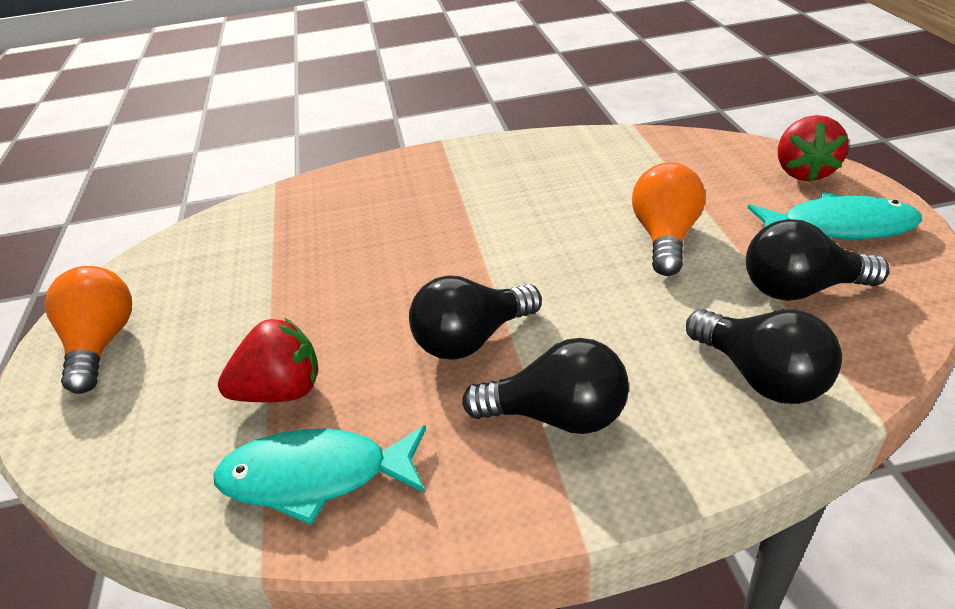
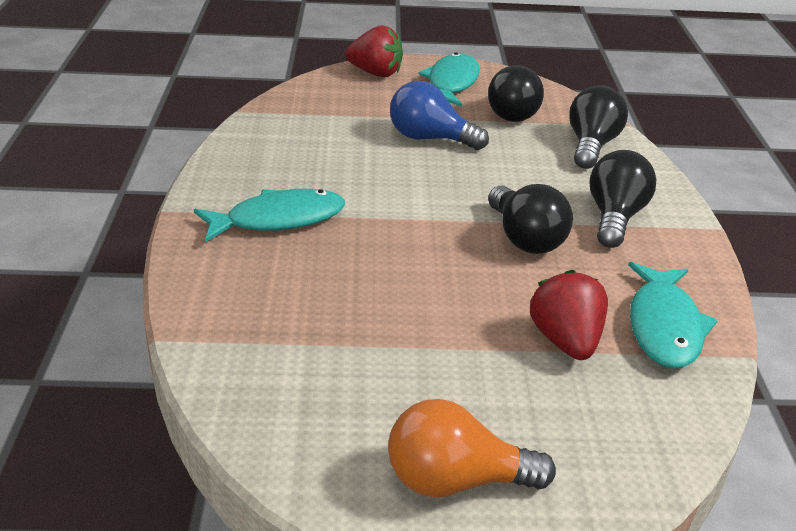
camera: 85 degrees left, 5 degrees down
orange light bulb [632,162,705,276] -> blue light bulb [390,81,489,150]
black light bulb [686,309,842,404] -> black light bulb turned 45 degrees counterclockwise [569,85,628,169]
none -> turquoise fish [194,189,345,242]

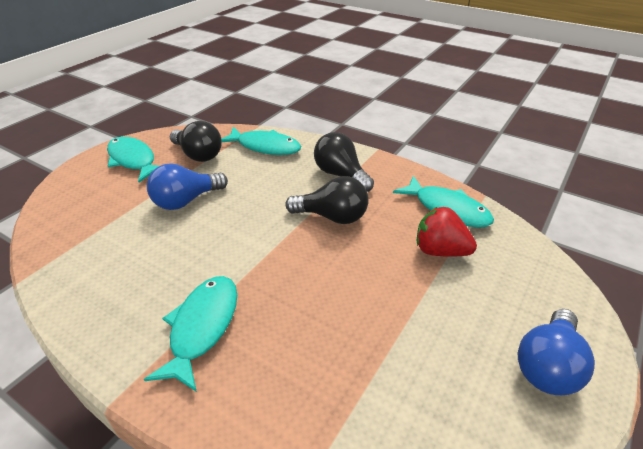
camera: 55 degrees left, 5 degrees up
red strawberry [345,25,403,77] -> none
orange light bulb [388,399,556,497] -> blue light bulb [518,309,595,395]
black light bulb [569,85,628,169] -> turquoise fish [221,127,301,155]

